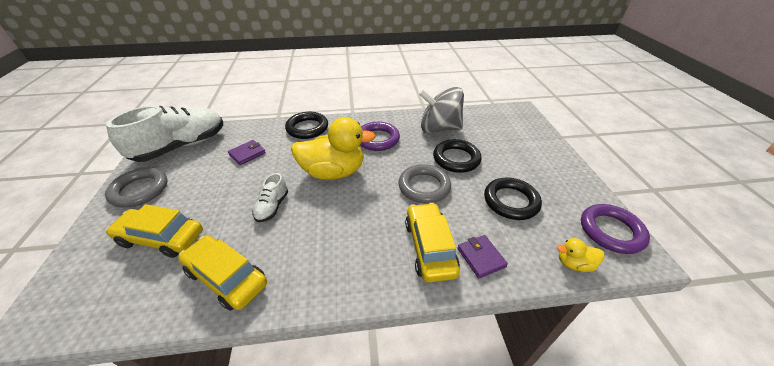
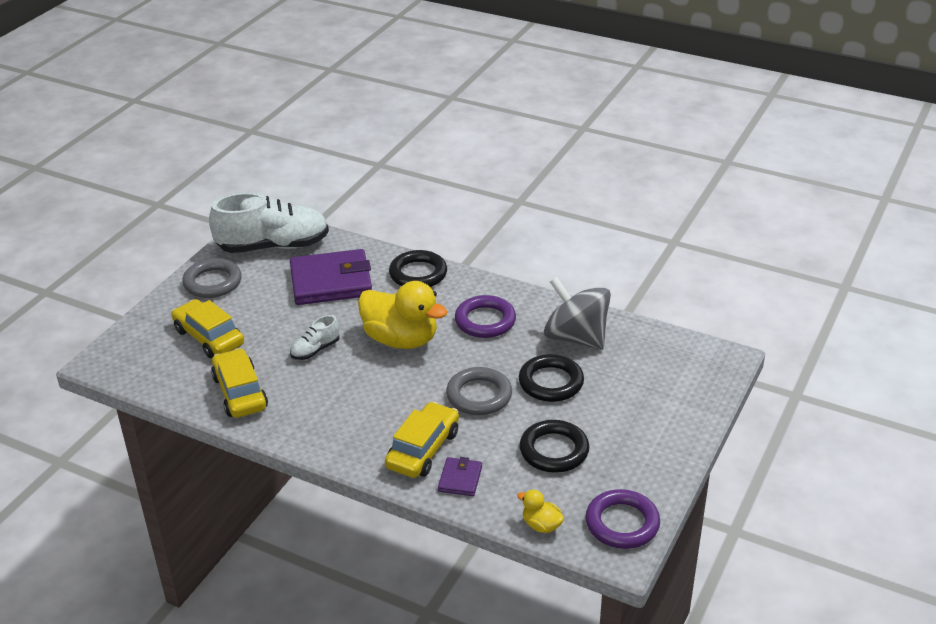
camera: 35 degrees right, 5 degrees down
purple wallet [228,140,266,165] -> purple wallet [290,249,372,305], size x2.16

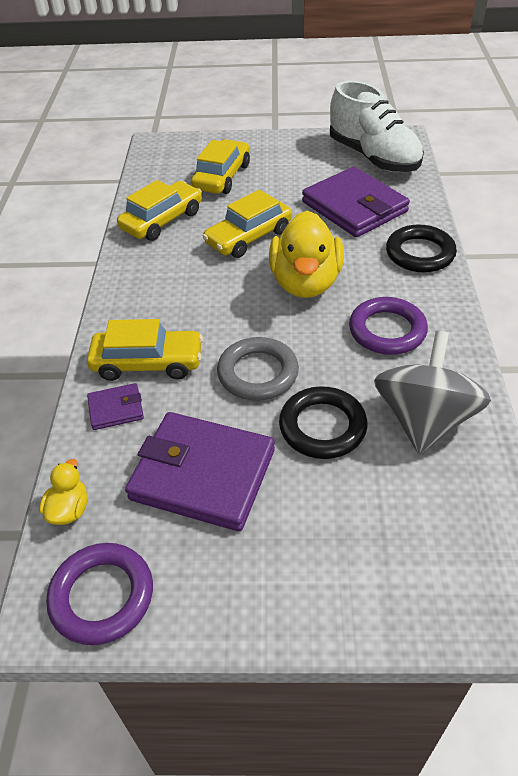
camera: 65 degrees right, 10 degrees up
grey ring [182,258,242,298] -> none
white shoe [290,315,339,360] -> yellow car [202,189,292,258]
black ring [519,420,589,473] -> purple wallet [125,412,275,531]

